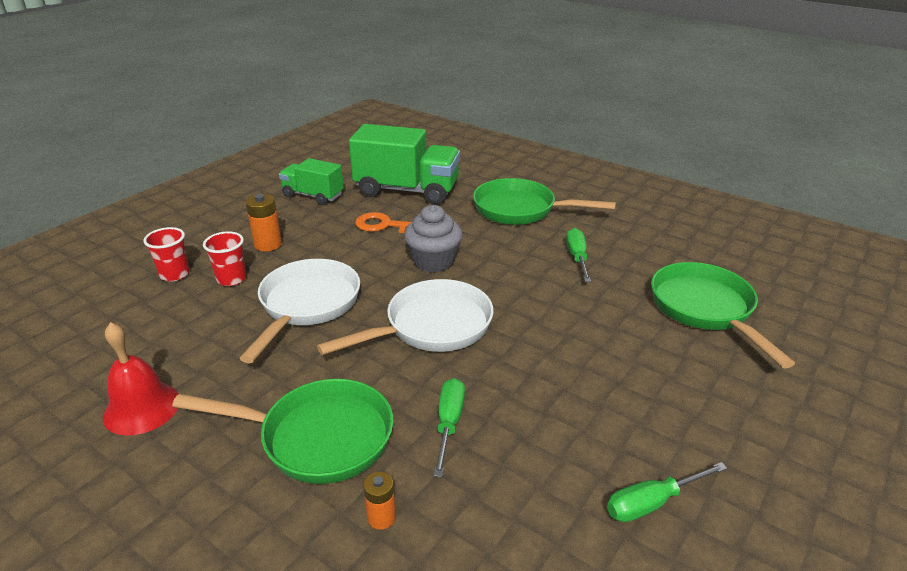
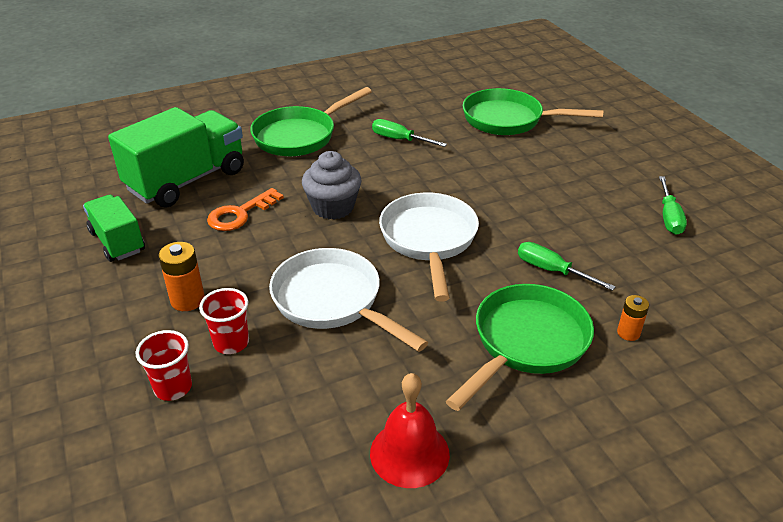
camera: 60 degrees left, 5 degrees up
green truck [279,158,344,205] -> green truck turned 90 degrees clockwise [83,195,145,262]

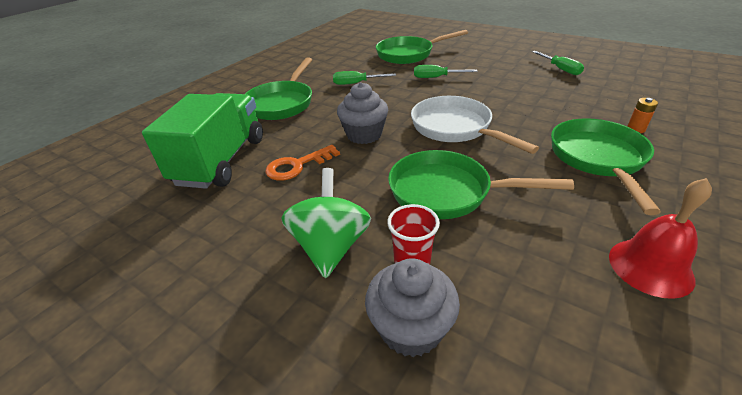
camera: 30 degrees left, 0 degrees up
green truck [83,195,145,262] -> none
red cup [136,330,192,401] -> grey cupcake [365,258,460,357]
orange battery [158,242,205,311] -> green spinning top [281,168,371,278]
orange key [207,188,284,231] -> orange key turned 45 degrees clockwise [265,145,340,181]
white pan [269,248,428,352] -> green pan [388,150,574,219]
green screwdriver [518,242,616,291] -> green screwdriver moved to [414,65,478,78]

